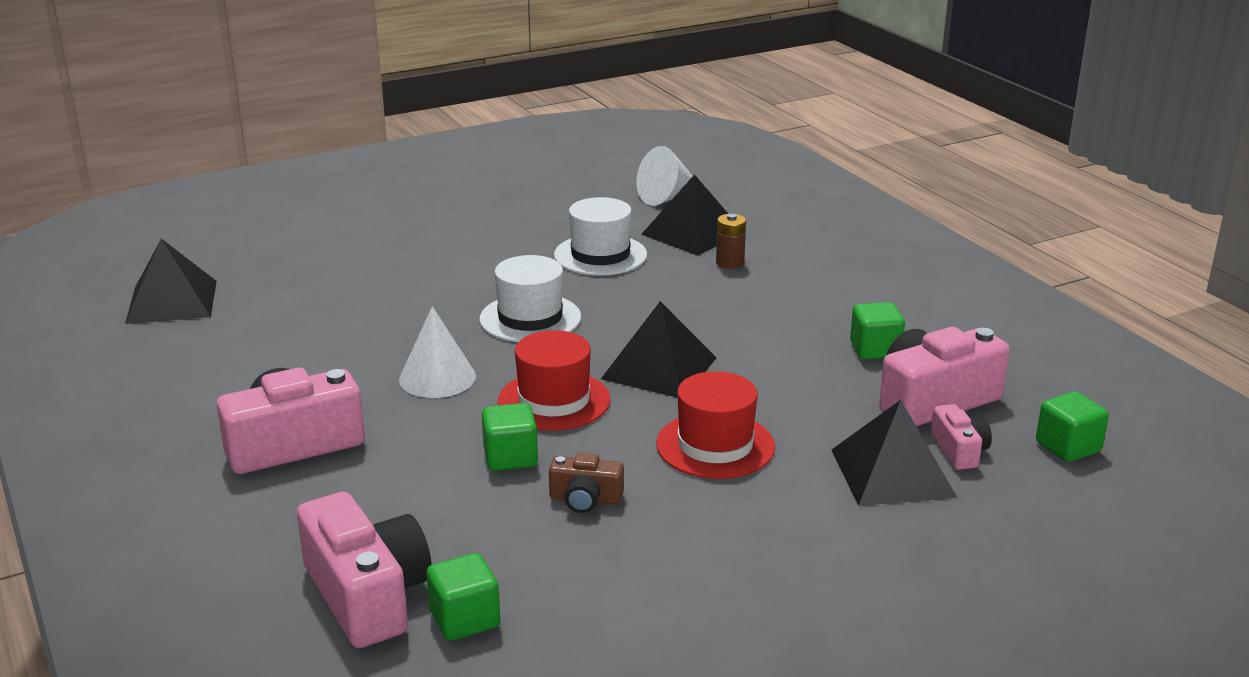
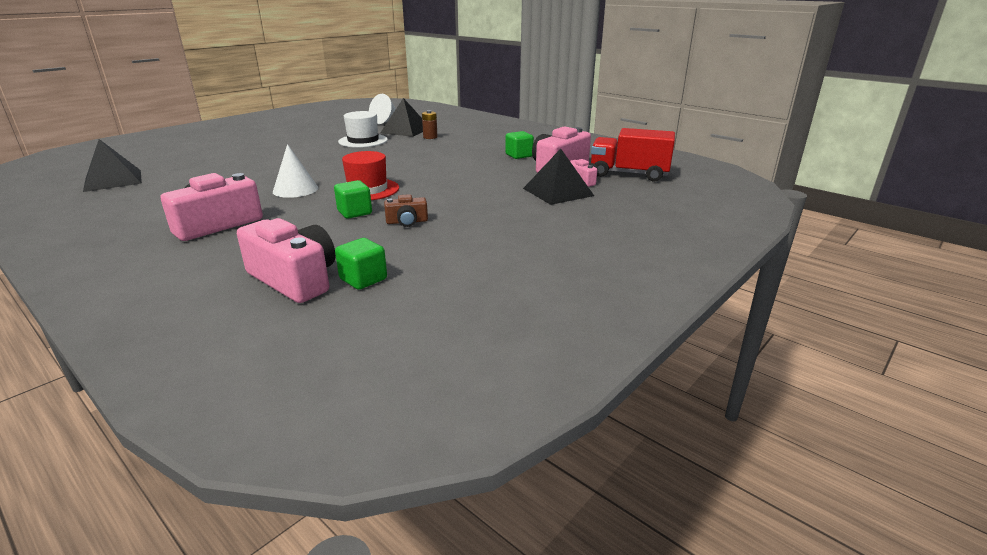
camera: 20 degrees left, 0 degrees up
white hat [479,255,581,342] -> none
black pyramid [601,301,716,398] -> none
red hat [656,371,775,479] -> none
green cube [1036,392,1109,462] -> red truck [591,128,675,182]

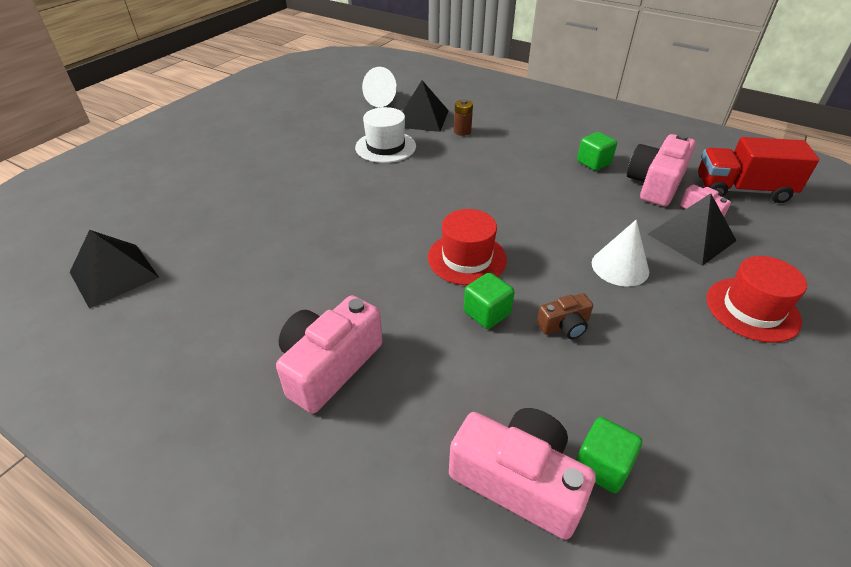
camera: 10 degrees left, 15 degrees up
white cone [273,144,318,198] -> white cone moved to [592,220,649,287]
none -> red hat [707,256,807,343]

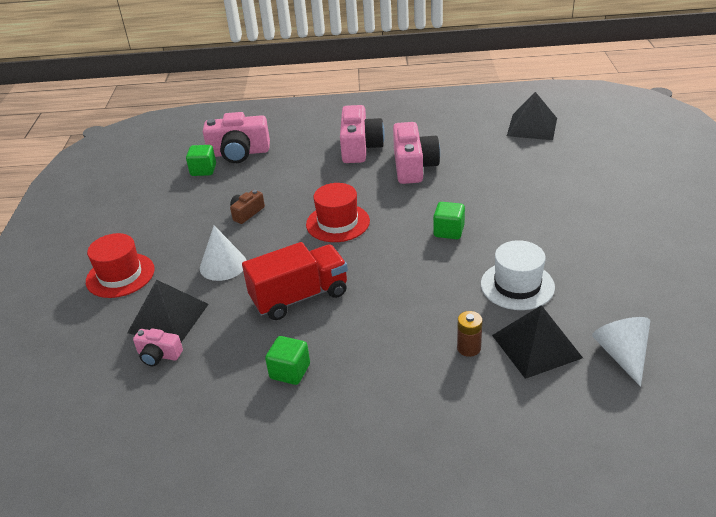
camera: 150 degrees right, 5 degrees down
green cube [464,272,515,329] -> green cube moved to [433,202,465,239]
pink camera [627,133,696,206] -> pink camera moved to [393,122,440,184]
red truck [698,137,819,203] -> red truck moved to [242,242,348,320]

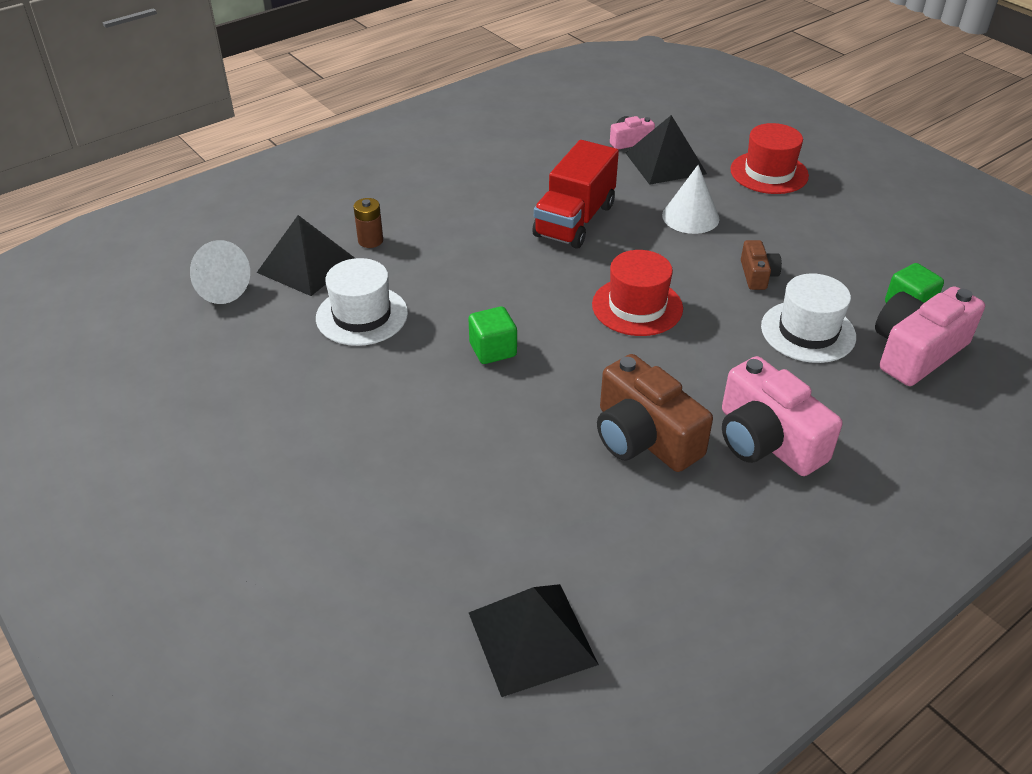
camera: 140 degrees right, 5 degrees up
green cube [265,336,310,385] -> none
pink camera [393,122,440,184] -> brown camera [597,354,713,472]
none -> white hat [761,273,856,363]

